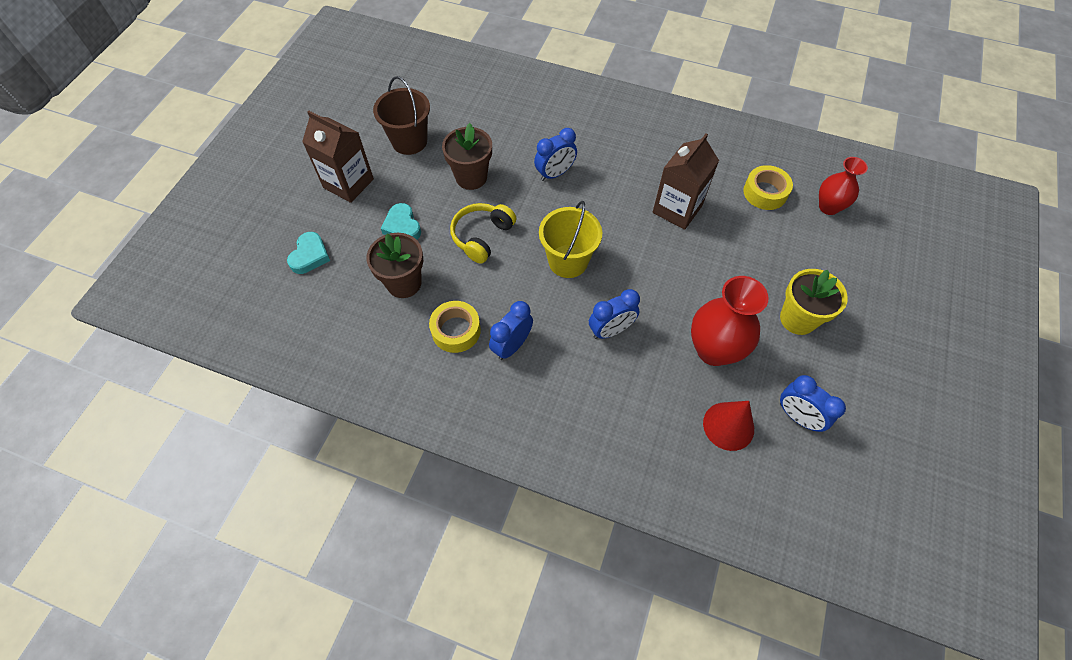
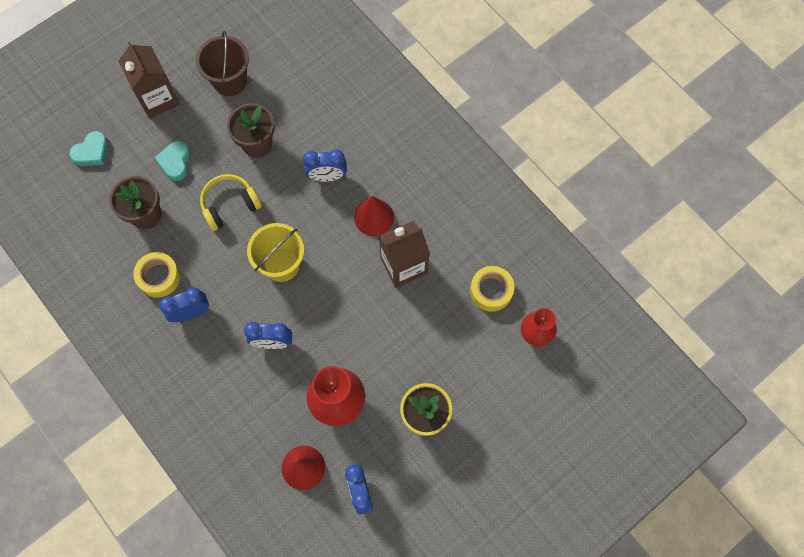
camera: 30 degrees right, 10 degrees up
none -> red cone [354,196,394,236]

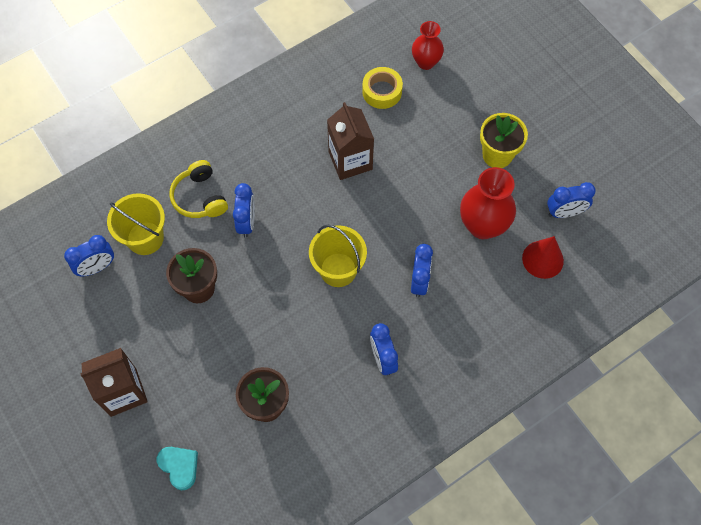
camera: 85 degrees left, 5 degrees down
yellow tape [133,252,180,298] -> none
turquoise heart [154,141,190,181] -> none
brown bucket [196,31,249,96] -> none
yellow headphones [200,174,262,231] -> yellow headphones moved to [169,160,228,218]
red cone [354,196,394,236] -> none
none -> blue clock [64,235,114,276]
none -> yellow bucket [107,193,165,255]

